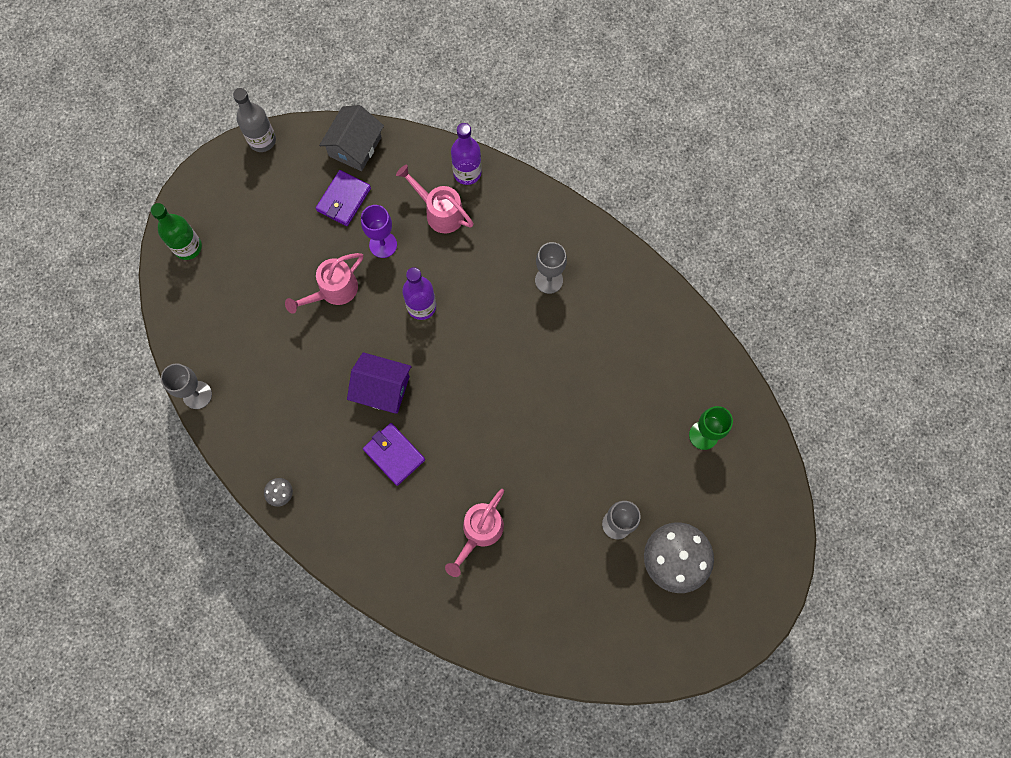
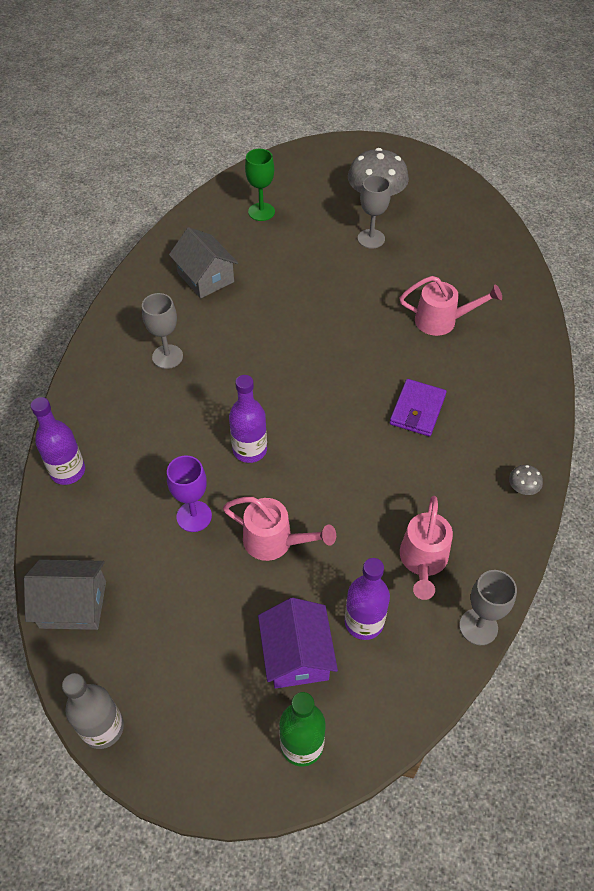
camera: 115 degrees left, 20 degrees down
purple wallet [316,170,371,226] -> none
purple house [347,352,411,414] -> purple house moved to [258,598,338,689]
pink watering can [396,164,474,233] -> pink watering can moved to [400,496,453,600]
none -> grey house [169,227,238,298]
none -> purple bottle [345,558,390,640]

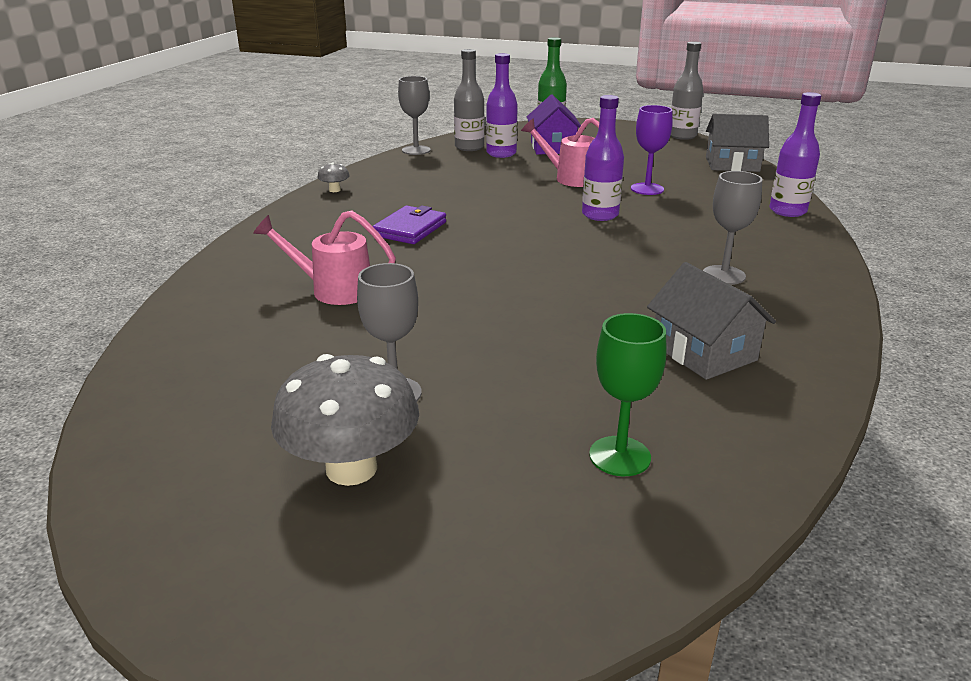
camera: 175 degrees left, 25 degrees down
pink watering can [400,496,453,600] -> none
none -> grey bottle [454,49,485,151]

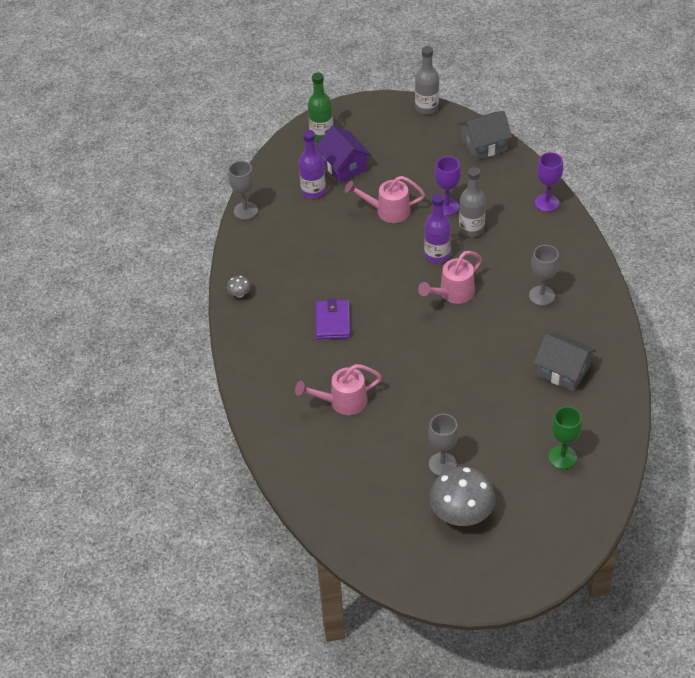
camera: 25 degrees left, 20 degrees up
grey bottle [454,49,485,151] -> grey bottle moved to [459,167,486,237]
purple bottle [769,92,821,217] -> purple goblet [535,152,563,212]
none -> pink watering can [418,251,482,304]

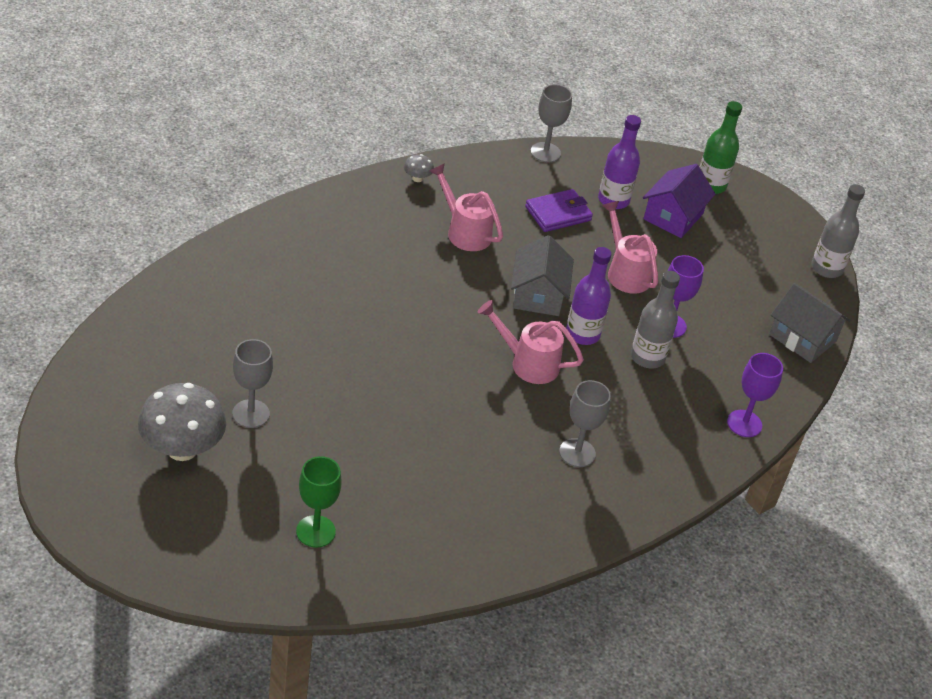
camera: 55 degrees right, 5 degrees down
pink watering can [295,364,382,415] -> pink watering can moved to [429,163,503,251]
purple wallet [315,298,350,339] -> purple wallet moved to [525,189,593,232]
grey house [533,332,596,392] -> grey house moved to [511,235,574,316]

